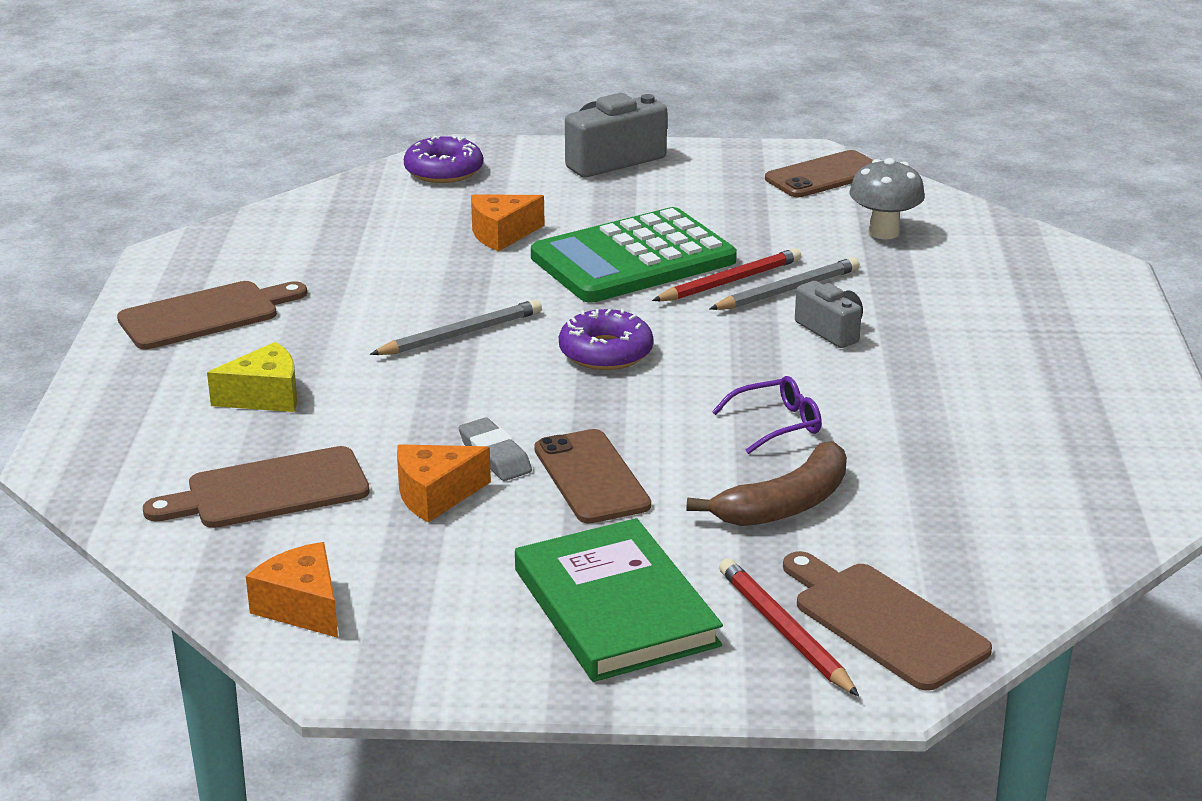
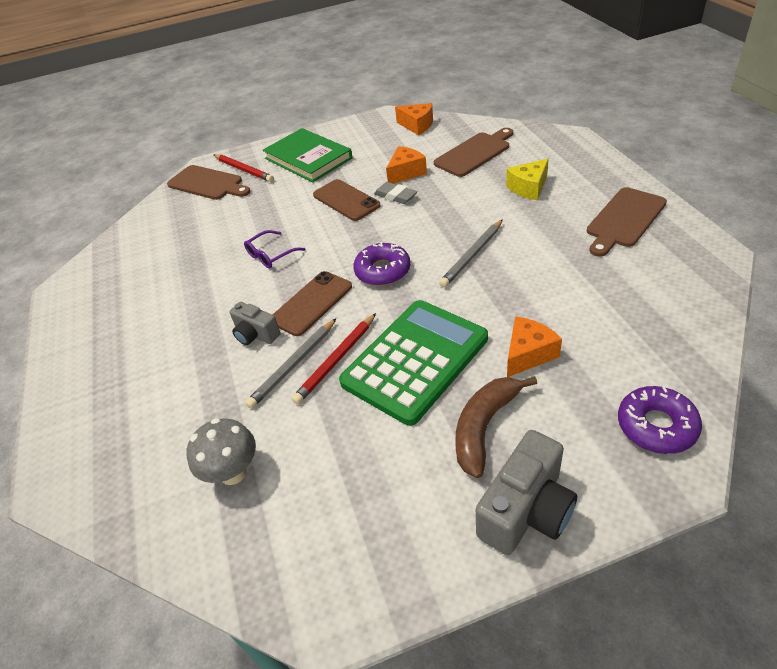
camera: 165 degrees right, 15 degrees up
brown banana [686,441,847,526] -> brown banana moved to [455,376,537,478]
brown phone [765,150,873,197] -> brown phone moved to [272,271,352,336]

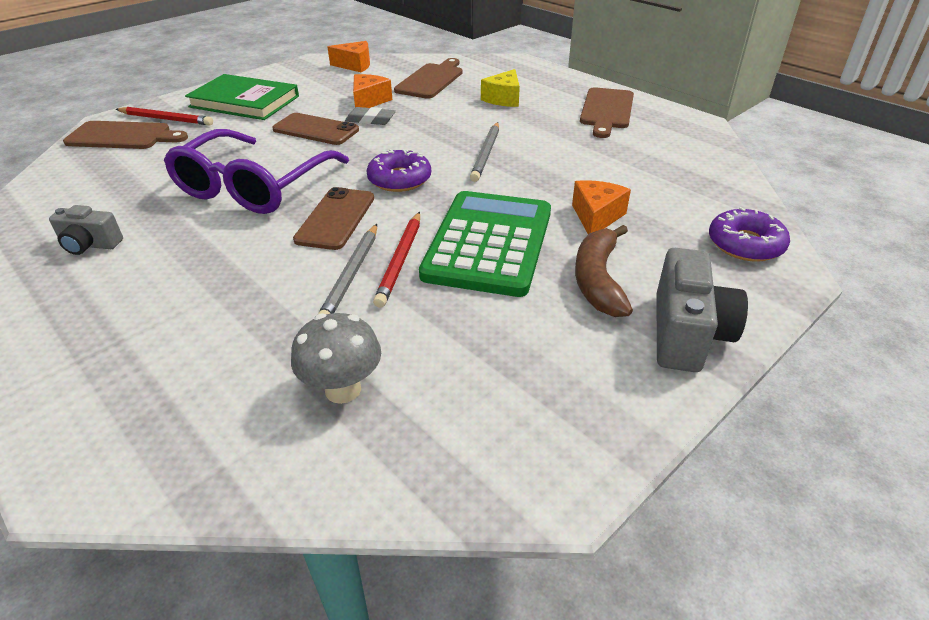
camera: 30 degrees left, 5 degrees down
grey camera [230,302,281,345] -> grey camera moved to [49,205,123,255]
purple glasses [244,230,306,268] -> purple glasses [164,129,349,214], size x2.35

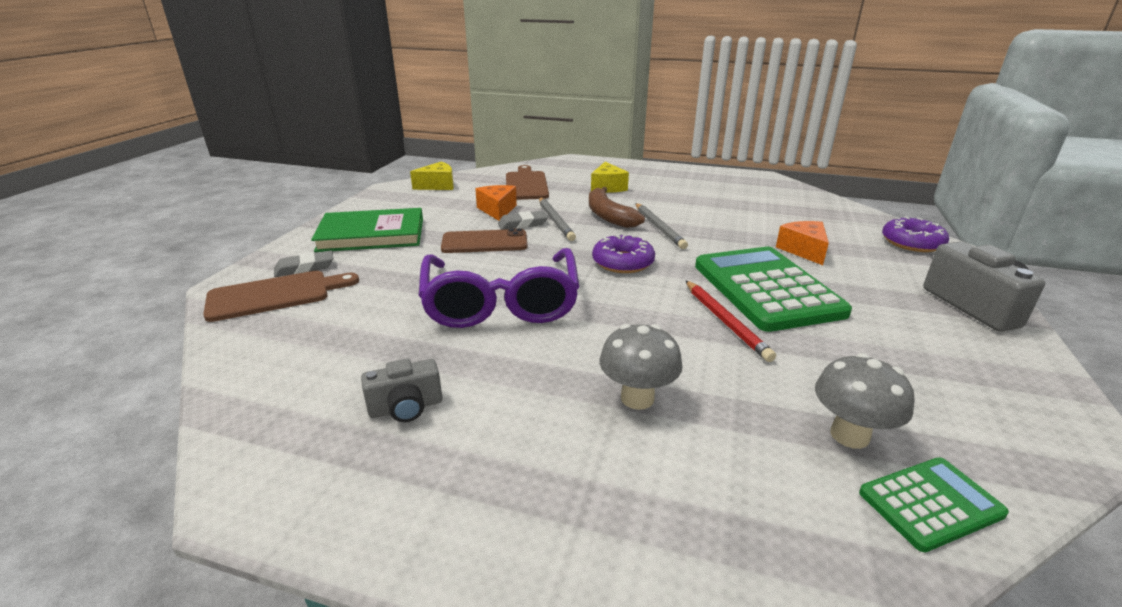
camera: 30 degrees left, 10 degrees down
red pencil [116,107,213,126] -> grey eraser [274,250,334,277]
brown phone [293,187,374,250] -> none
grey pencil [318,224,377,314] -> grey pencil moved to [539,197,576,241]
orange cheese [328,41,370,72] -> yellow cheese [410,162,454,190]
brown banana [575,225,633,317] -> brown banana moved to [589,187,645,228]
brown cutting board [580,87,634,138] -> none
none -> grey mushroom [600,324,683,410]
none -> green calculator [859,458,1009,552]

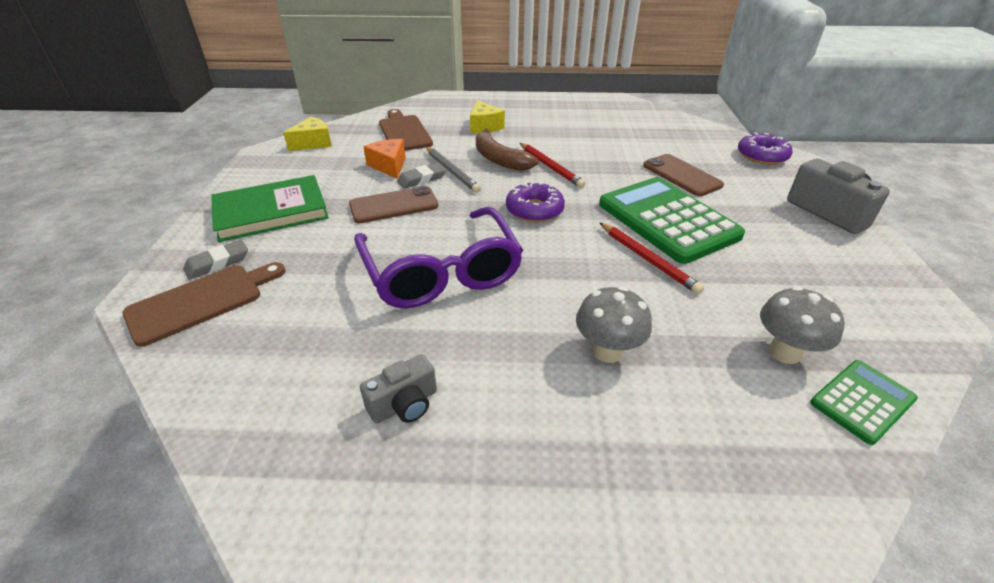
camera: 15 degrees left, 10 degrees up
grey pencil [635,203,688,249] -> red pencil [520,143,586,188]
orange cheese [776,221,829,265] -> brown phone [643,154,724,196]

